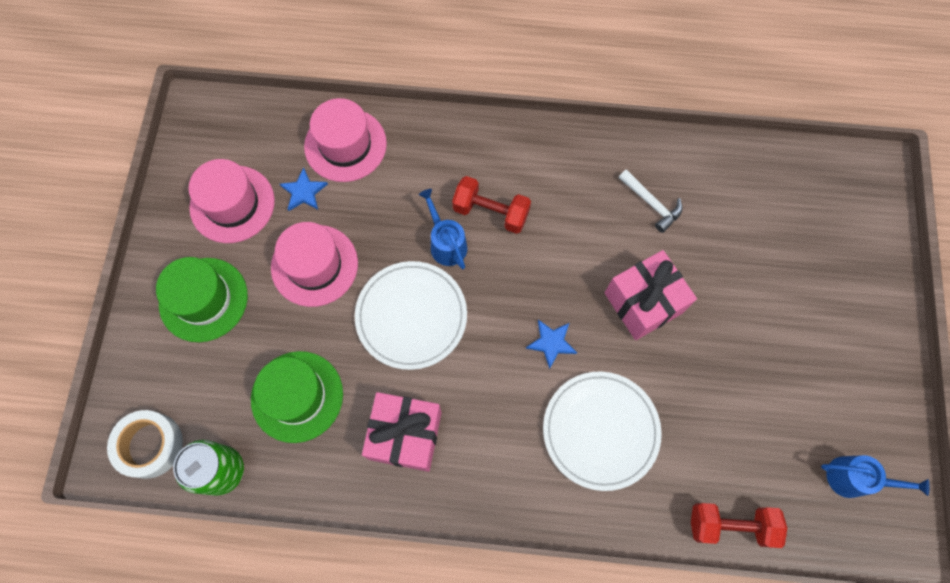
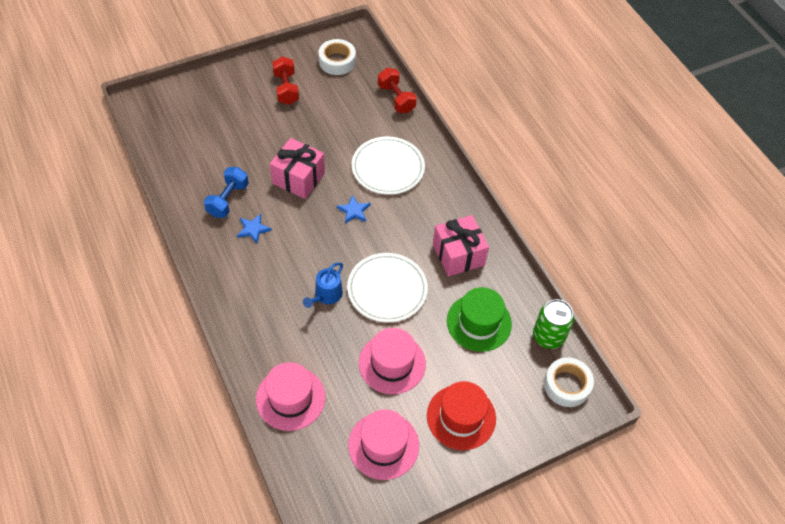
camera: 125 degrees left, 15 degrees down
green hat [156,257,248,342] -> red hat [427,381,496,450]
blue star [280,168,328,211] -> blue star moved to [237,214,272,244]
red dumbbell [452,176,531,234] -> red dumbbell moved to [272,56,299,105]
white hammer [619,169,682,233] -> blue dumbbell [204,167,249,218]
blue watering can [821,455,930,498] -> white tape [319,39,356,75]

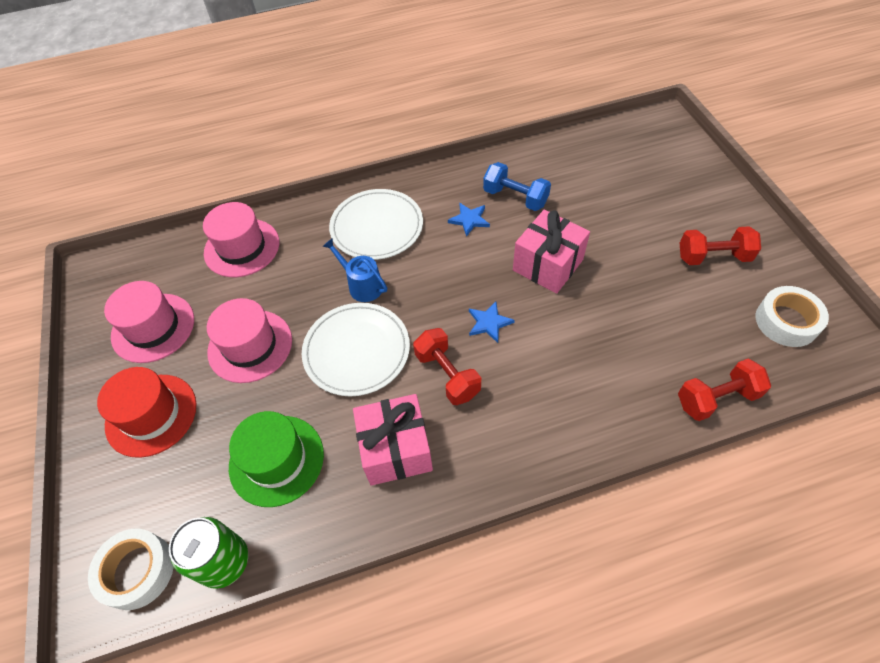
camera: 105 degrees right, 0 degrees up
white plate [352,136,425,195] -> white plate moved to [329,189,423,260]
none -> red dumbbell [413,328,481,405]

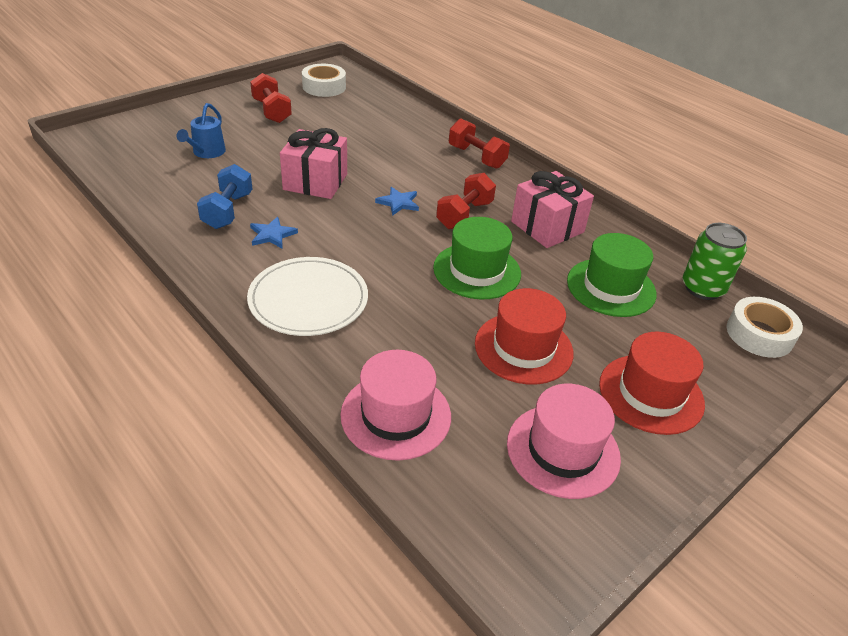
camera: 120 degrees left, 15 degrees down
pink hat [207,298,292,383] -> red hat [475,288,574,384]
white plate [302,303,410,396] -> green hat [433,217,521,299]
blue watering can [322,238,387,302] -> blue watering can moved to [176,103,226,158]
red dumbbell [678,358,771,421] -> red dumbbell moved to [449,118,510,169]

